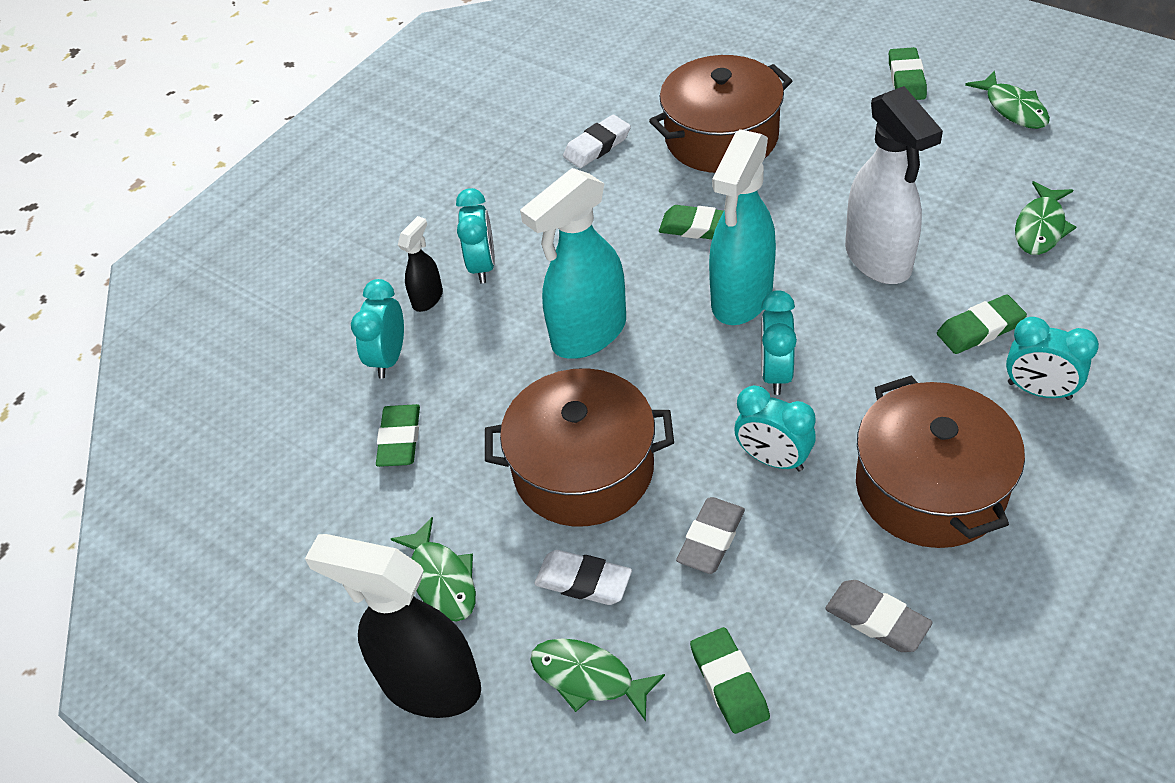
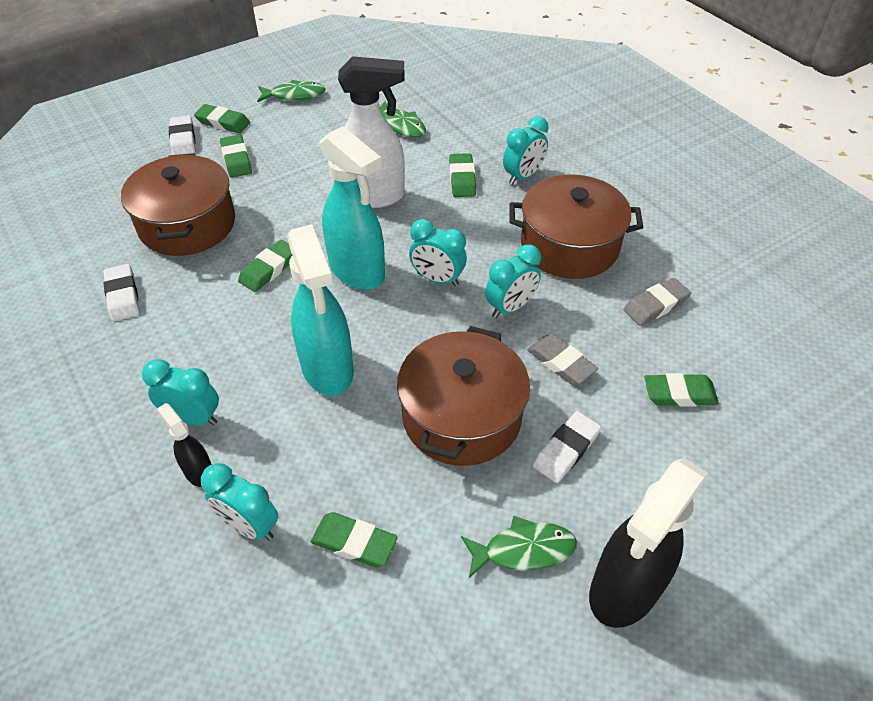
camera: 75 degrees left, 0 degrees up
green fish [530,638,665,721] -> none
none -> white eraser [169,115,195,155]
none -> green eraser [220,135,252,178]

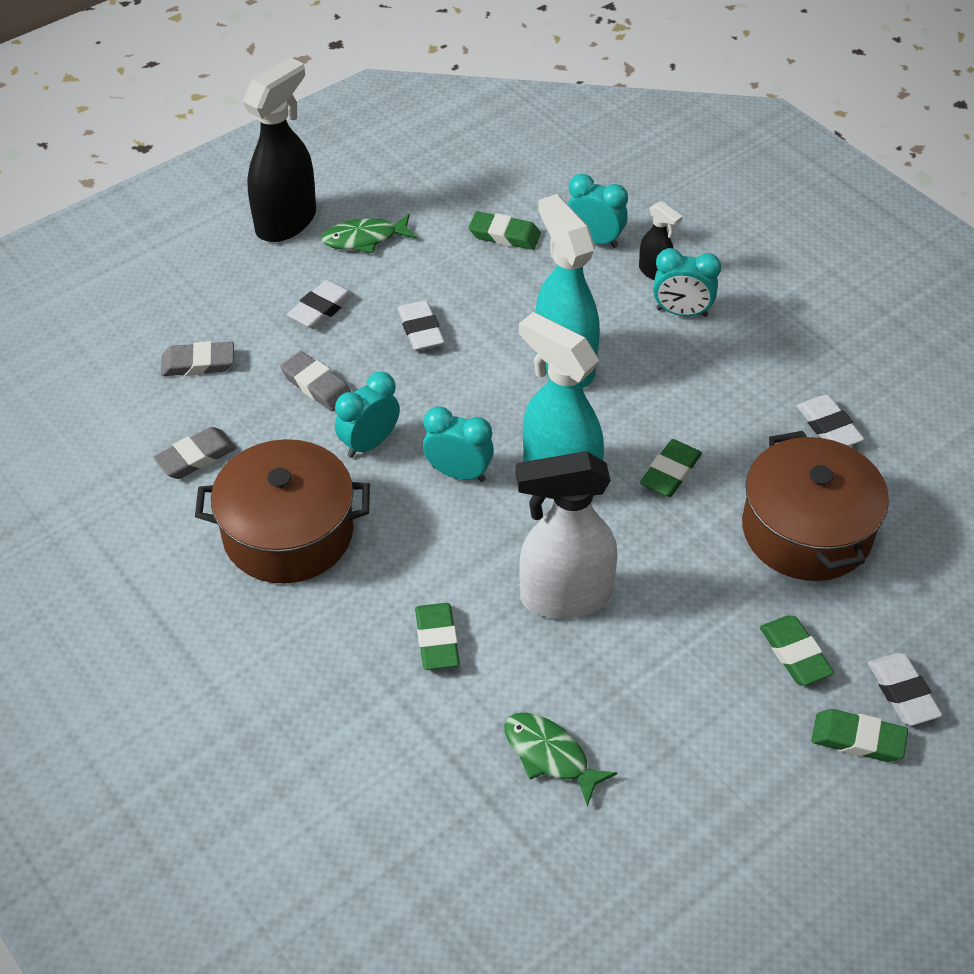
camera: 175 degrees right, 0 degrees up
green fish [257,80,325,102] -> none
brown pot [397,326,530,466] -> white eraser [398,300,445,351]
turquoise clock [503,116,548,185] -> none
green eraser [644,373,719,407] -> grey eraser [161,341,234,376]

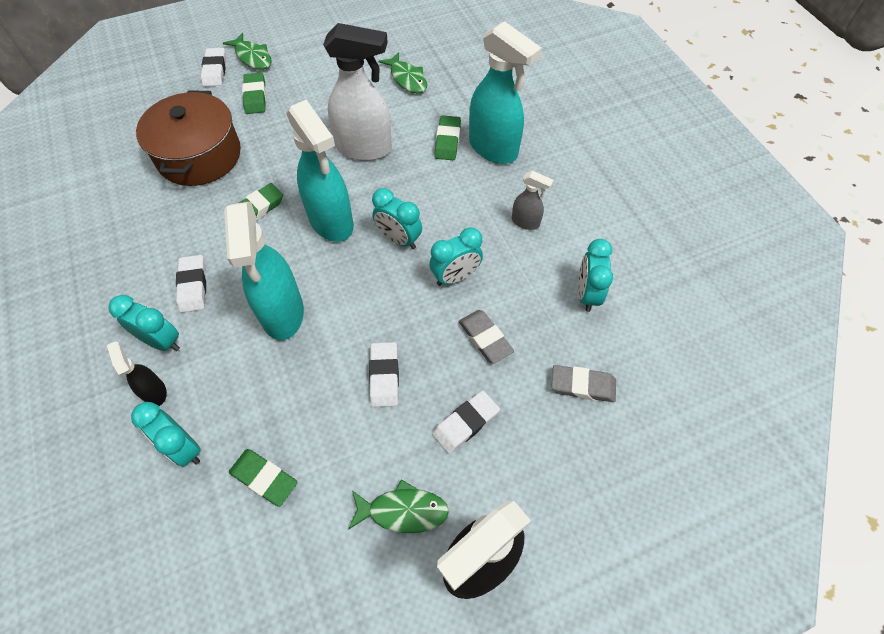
camera: 165 degrees left, 10 degrees up
grey eraser [153,427,237,479] -> turquoise clock [578,239,613,312]
brown pot [195,439,370,584] -> grey spray bottle [512,171,554,230]
white eraser [796,395,864,446] -> white eraser moved to [176,255,206,313]
green eraser [811,709,908,762] -> green fish [223,33,272,70]
none -> turquoise spray bottle [469,21,542,164]

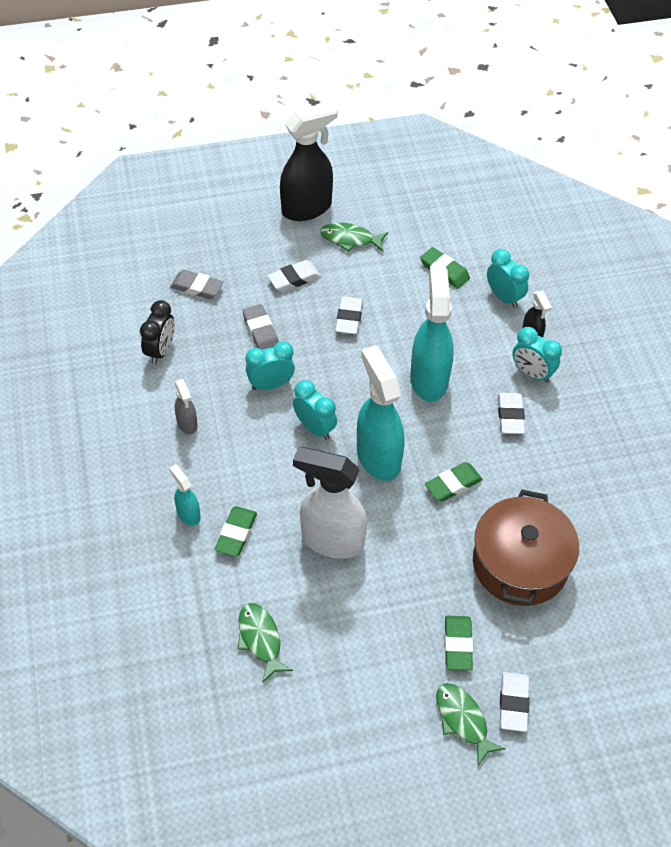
camera: 170 degrees left, 5 degrees down
turquoise spray bottle [469,21,542,164] -> turquoise spray bottle [169,464,200,526], size x0.48
grey spray bottle [512,171,554,230] -> grey spray bottle turned 150 degrees counterclockwise [175,379,198,434]
turquoise clock [578,239,613,312] -> black clock [140,300,175,364]

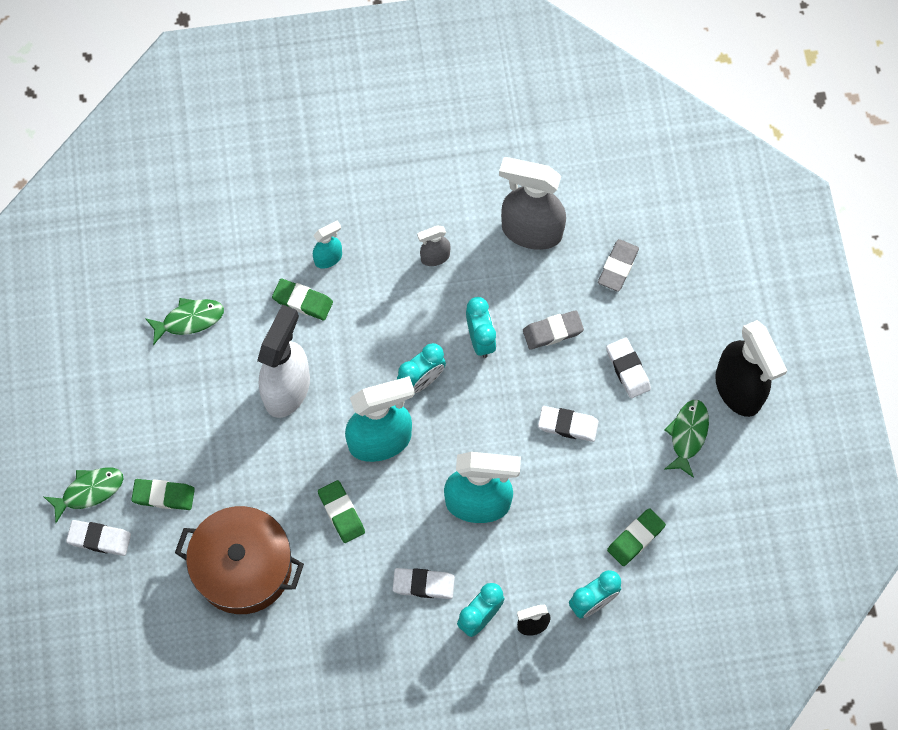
camera: 95 degrees right, 15 degrees up
black clock [140,300,175,364] -> grey spray bottle [499,157,566,250]

